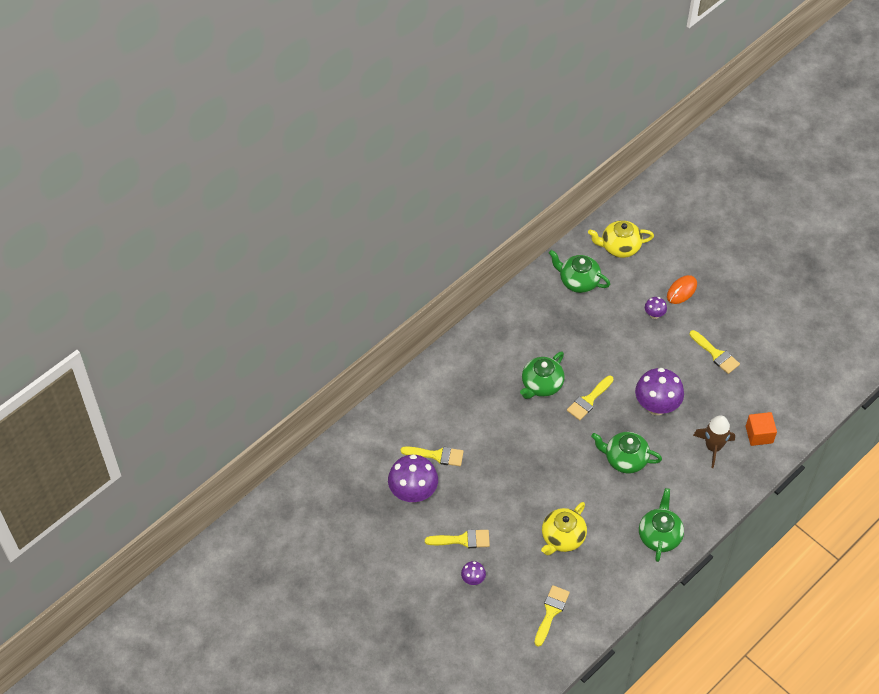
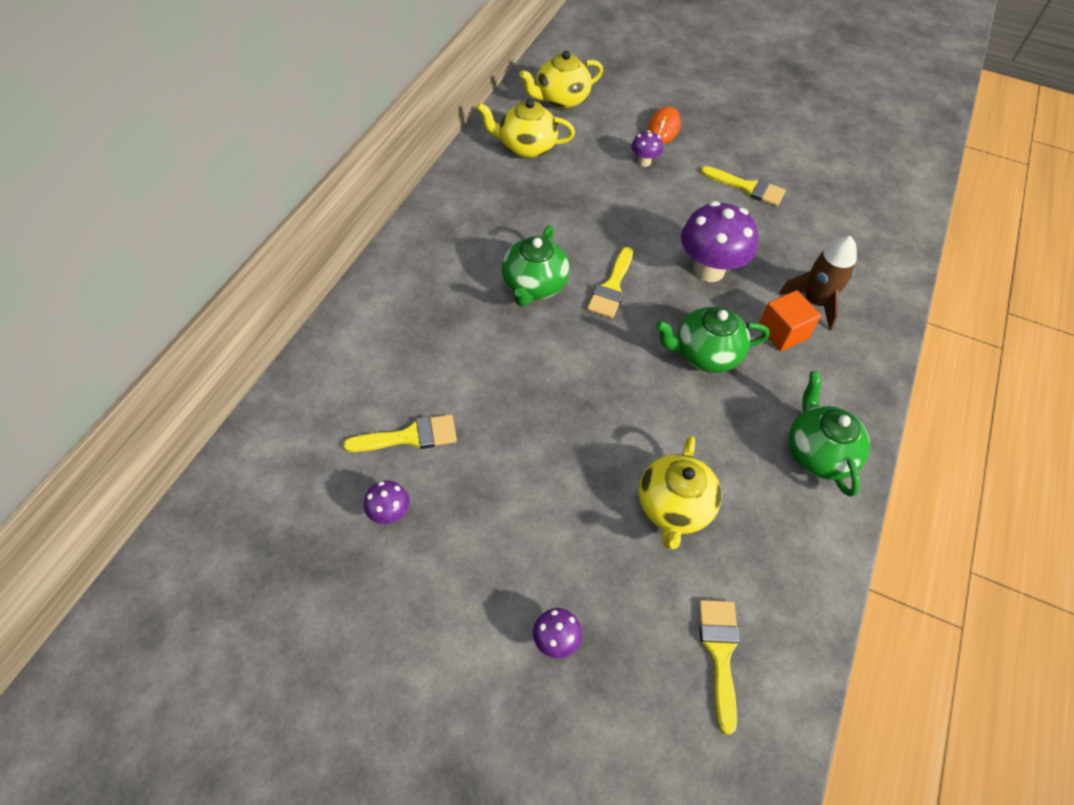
camera: 25 degrees left, 0 degrees up
purple mushroom [388,454,438,503] -> purple mushroom [364,480,410,524], size x0.48
yellow brush [425,529,490,548] -> none
green teapot [549,250,610,293] -> yellow teapot [477,99,575,158]
orange cube [746,412,777,446] -> orange cube moved to [759,290,821,351]

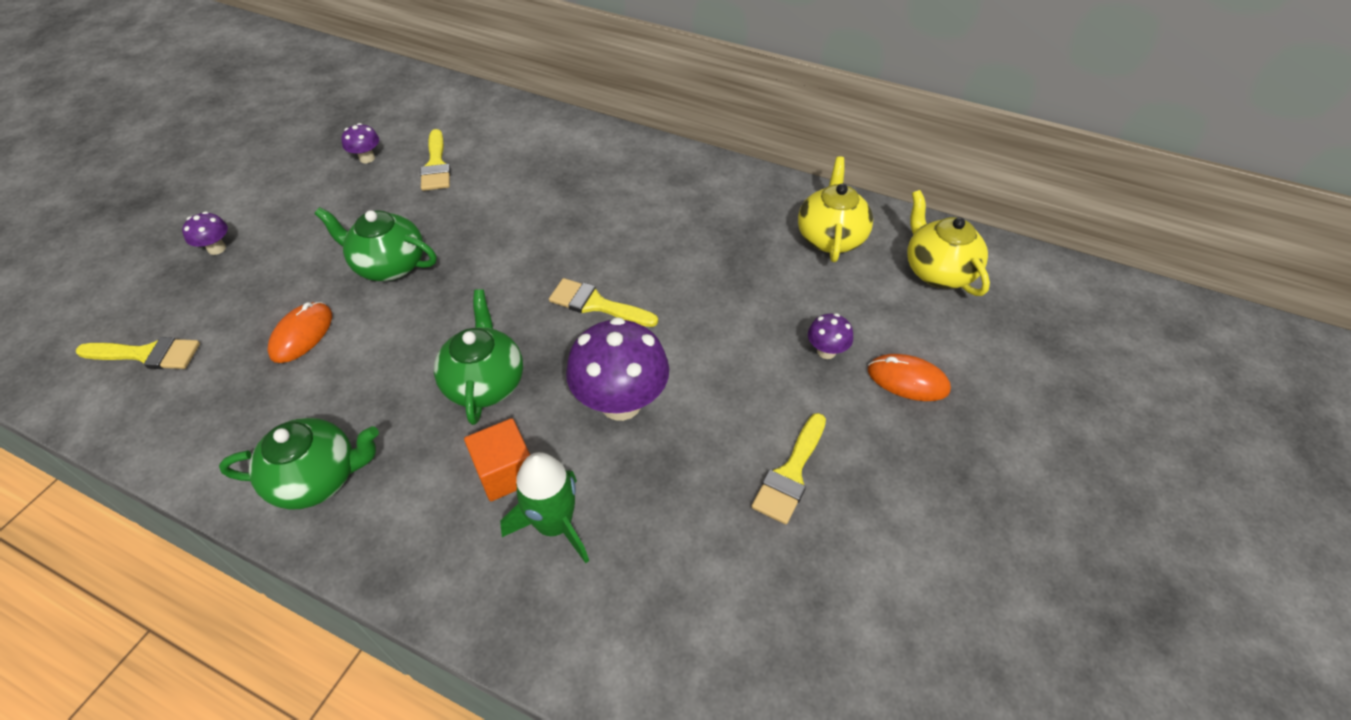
camera: 95 degrees right, 5 degrees down
green teapot [502,225,570,307] -> green teapot moved to [315,207,437,281]
yellow teapot [638,435,721,550] -> orange mouse [267,302,332,363]
brown rocket [779,236,857,330] -> green rocket [500,452,589,563]

